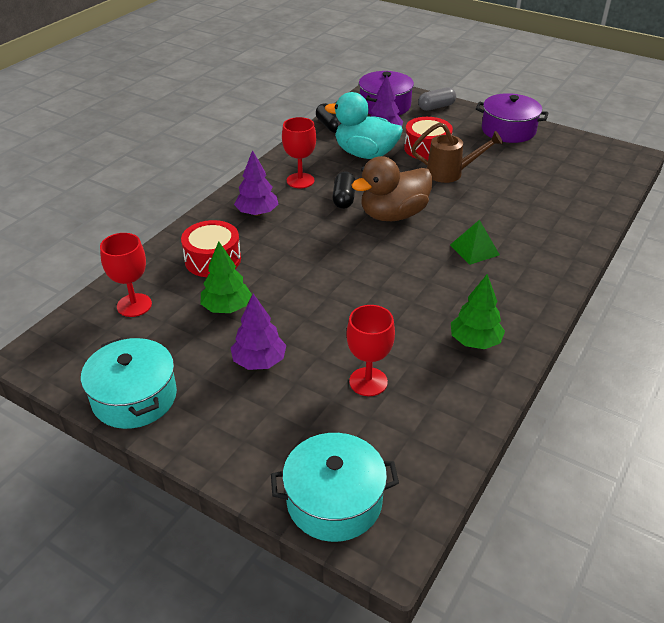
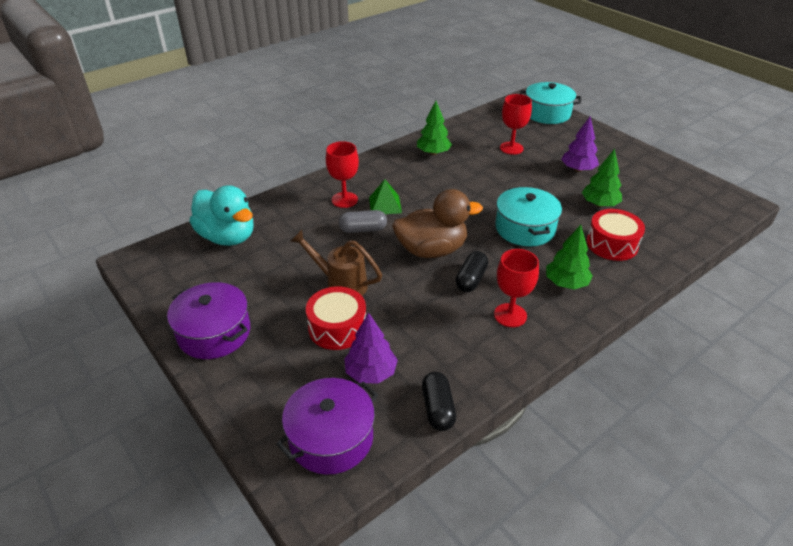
camera: 160 degrees left, 0 degrees up
turquoise pot [81,337,177,429] -> turquoise pot moved to [496,187,562,246]
red goblet [100,233,152,317] -> red goblet moved to [326,141,359,208]
purple tree [234,150,278,216] -> green tree [546,225,593,289]
turquoise duck [325,92,403,159] -> turquoise duck moved to [190,185,253,246]
grey capsule [418,87,456,111] -> grey capsule moved to [339,210,387,233]

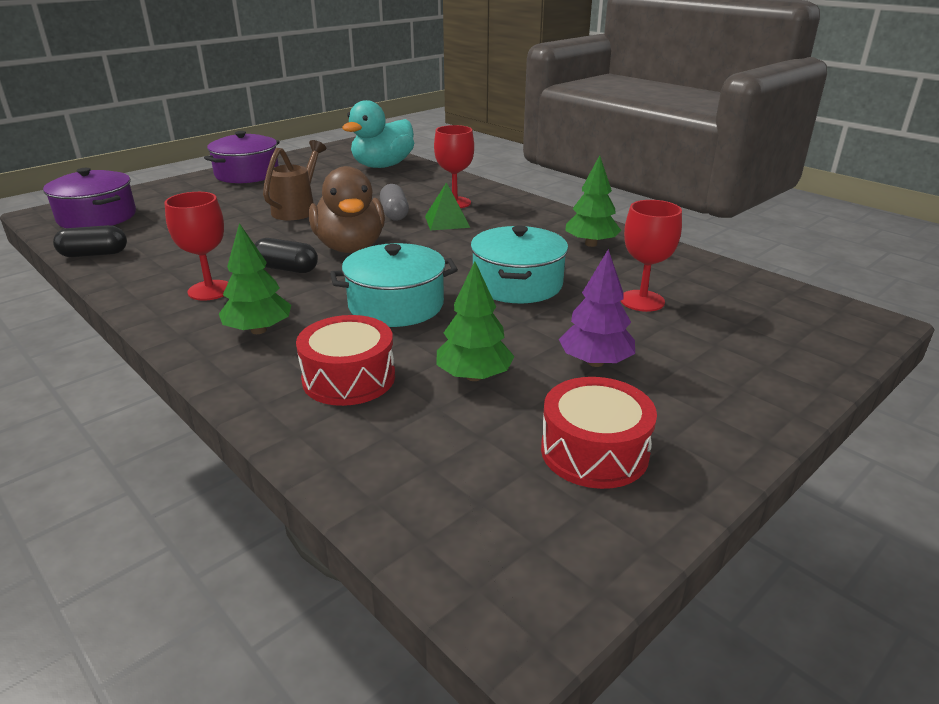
camera: 85 degrees right, 10 degrees down
red drum [306,286,366,350] -> red drum moved to [541,377,657,489]
purple tree [344,313,398,384] -> none
turquoise pot [520,82,581,124] -> turquoise pot moved to [470,225,568,303]

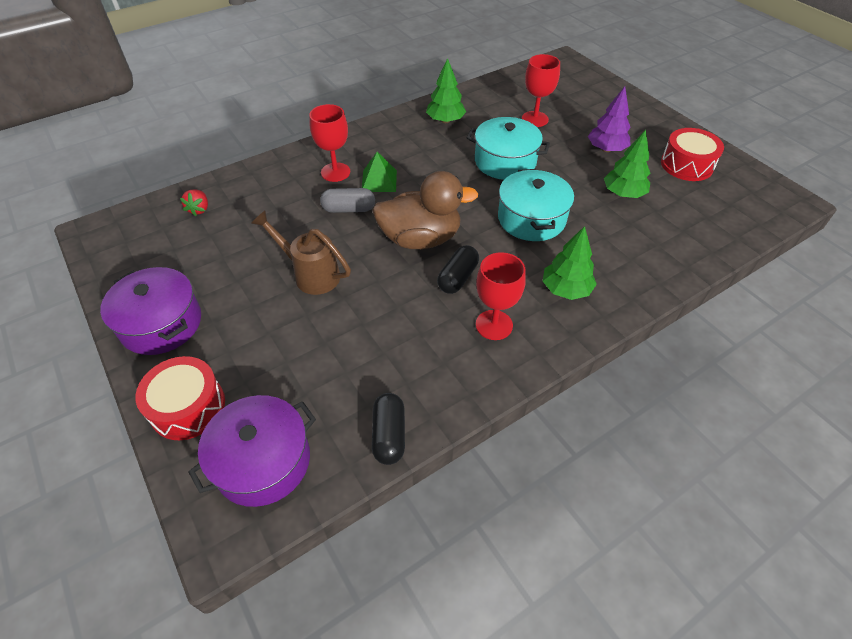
camera: 80 degrees left, 20 degrees up
red drum [296,315,395,406] -> red drum moved to [135,356,225,440]
turquoise duck [342,100,414,168] -> red strawberry [180,189,208,216]

